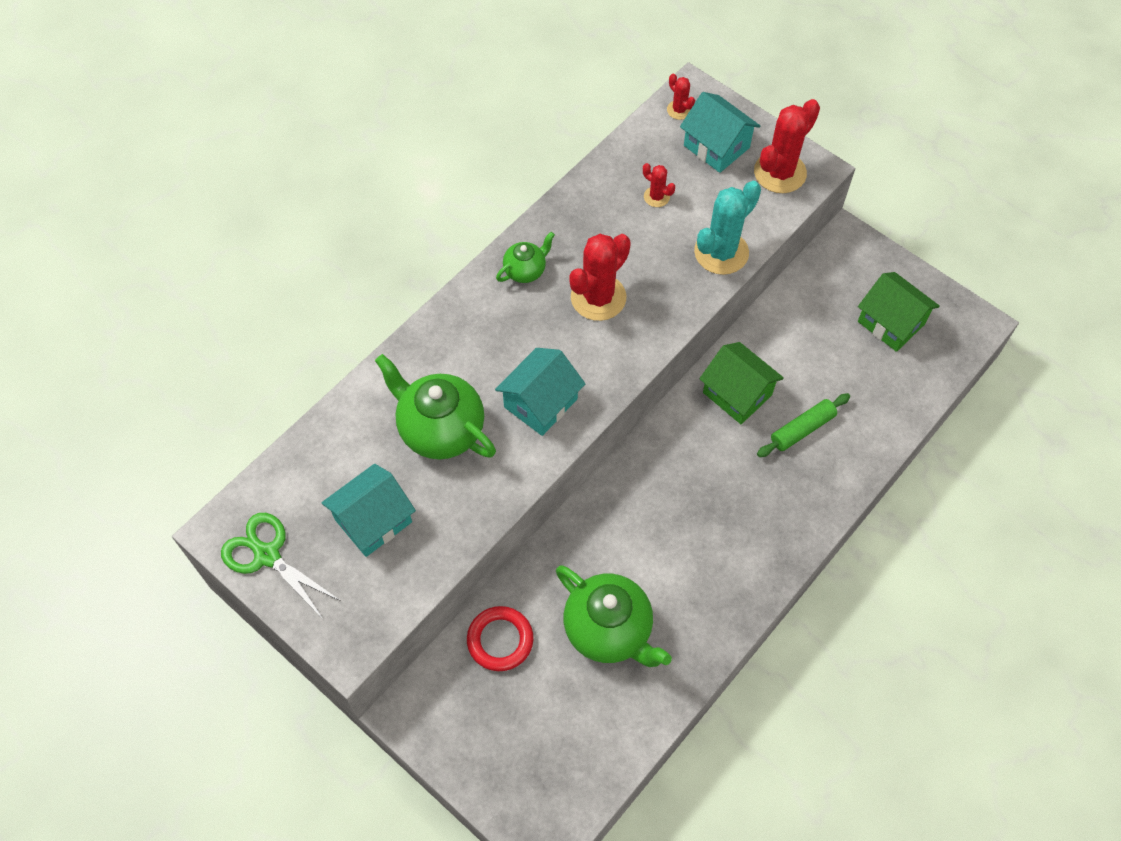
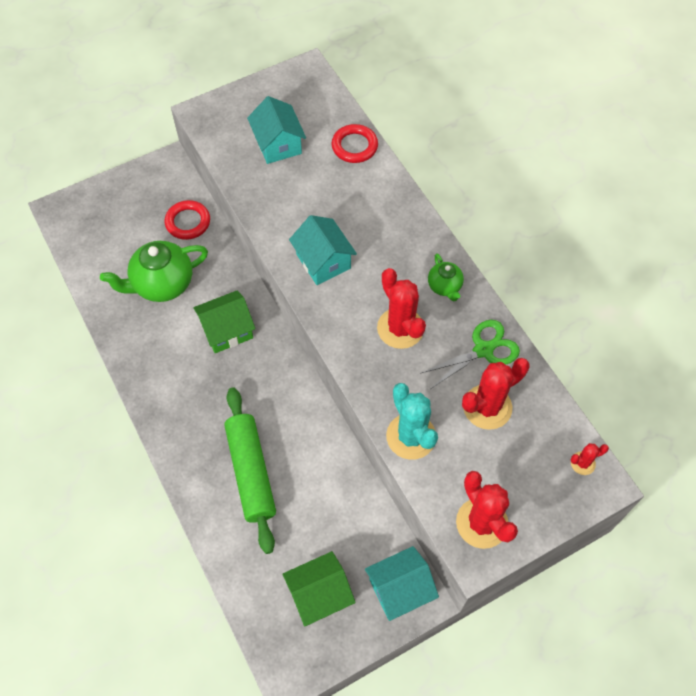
camera: 110 degrees right, 0 degrees up
green scissors [221,513,341,619] -> green scissors moved to [420,320,520,389]
green teapot [375,354,496,459] -> none
red cactus [643,163,675,207] -> red cactus [462,358,529,430], size x2.03
turquoise house [680,92,760,173] -> turquoise house moved to [365,546,439,621]
green house [699,342,784,424] -> green house moved to [193,290,256,353]
green rolling pin [757,393,850,457] -> green rolling pin [224,388,276,554], size x1.75
none -> red ring [331,124,378,163]

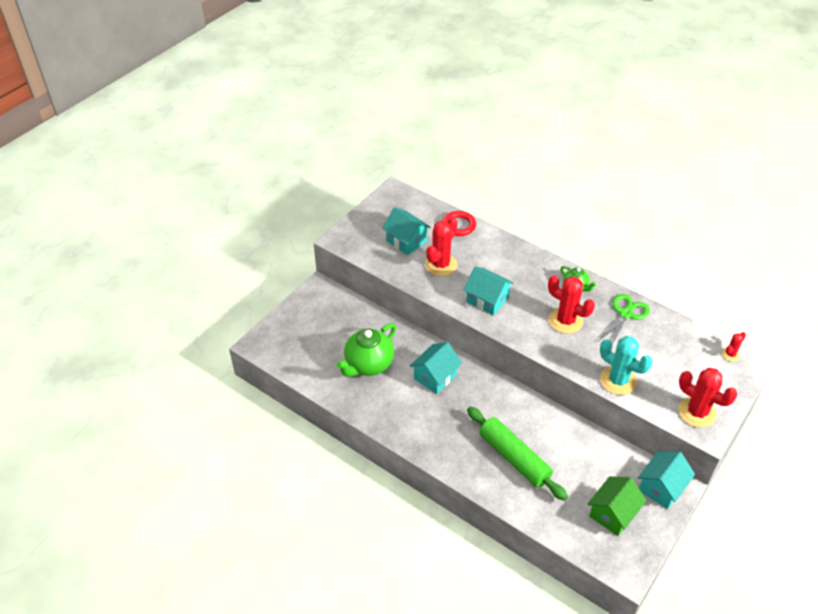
camera: 25 degrees left, 15 degrees down
red ring [165,200,210,240] -> none
green house [193,290,256,353] -> turquoise house [410,342,462,394]
red cactus [462,358,529,430] -> red cactus moved to [425,217,458,276]

